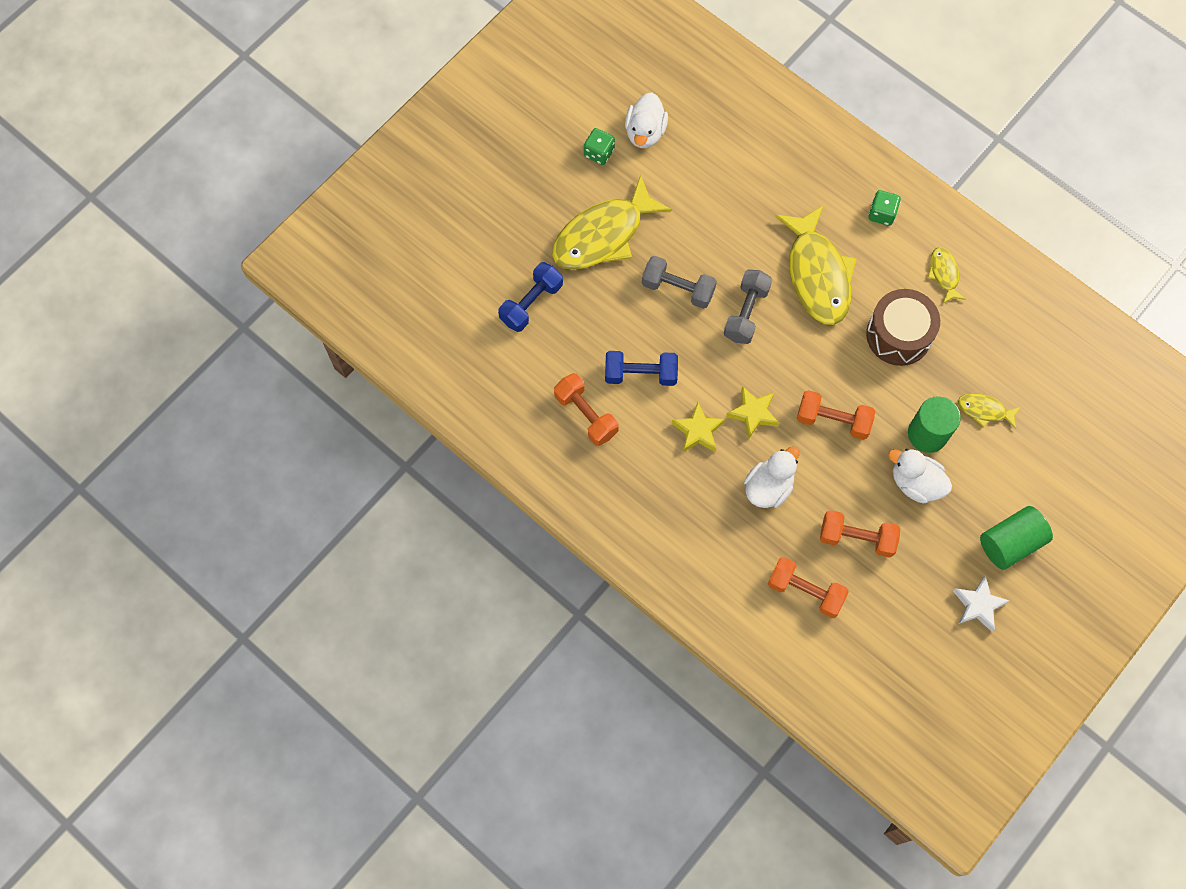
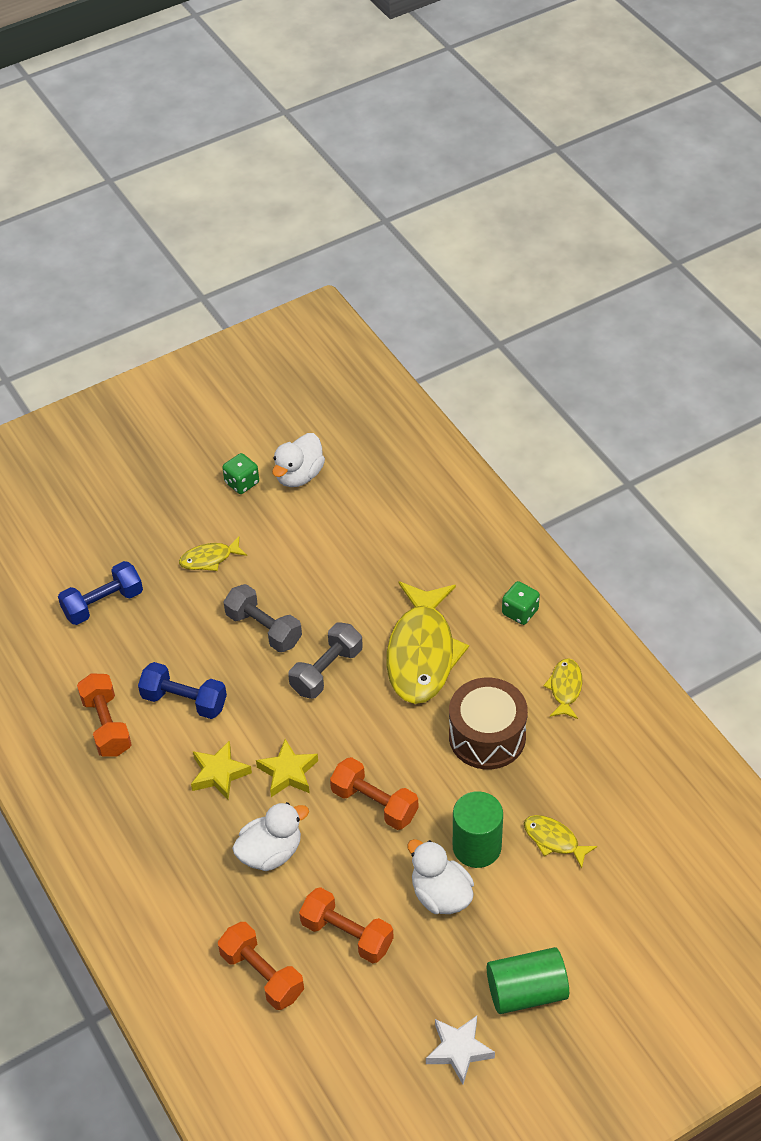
camera: 20 degrees right, 20 degrees down
yellow fish [552,175,672,270] -> yellow fish [179,537,247,571], size x0.47

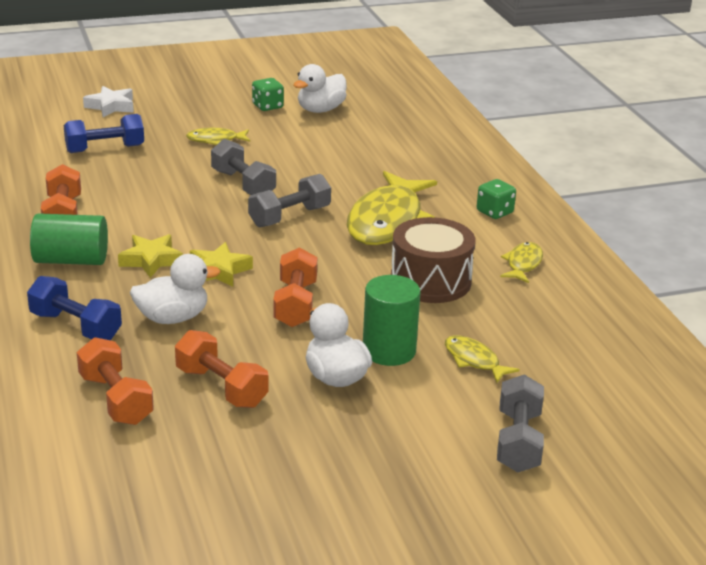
camera: 10 degrees right, 20 degrees down
blue dumbbell [138,662,227,719] -> blue dumbbell moved to [27,276,122,340]
orange dumbbell [330,757,418,830] -> orange dumbbell turned 45 degrees clockwise [273,247,317,327]
white star [426,1016,495,1084] -> white star moved to [83,86,134,117]
green cylinder [487,947,569,1014] -> green cylinder moved to [30,213,108,265]
none -> grey dumbbell [497,374,544,472]

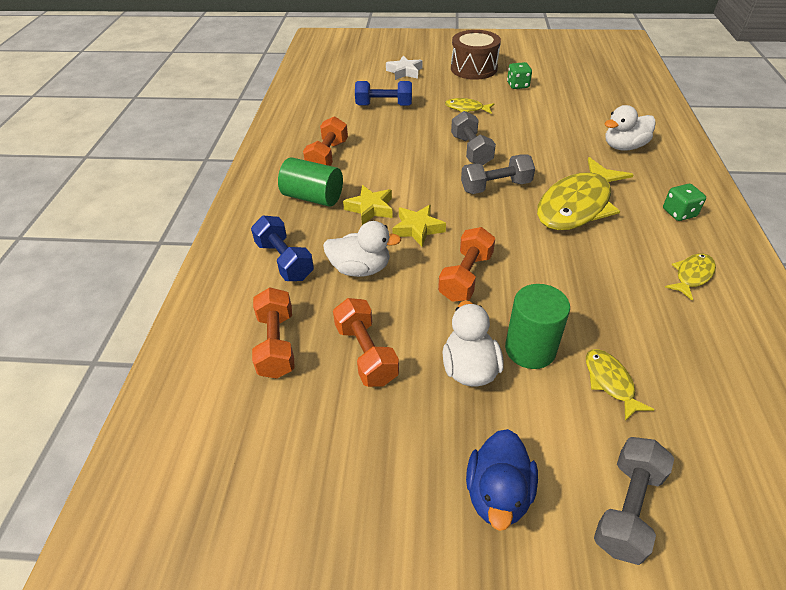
camera: 25 degrees right, 15 degrees up
white duck [293,64,347,113] -> white duck moved to [604,105,656,151]
brown drum [391,217,476,303] -> brown drum moved to [451,30,501,80]
none -> blue duck [466,429,538,531]

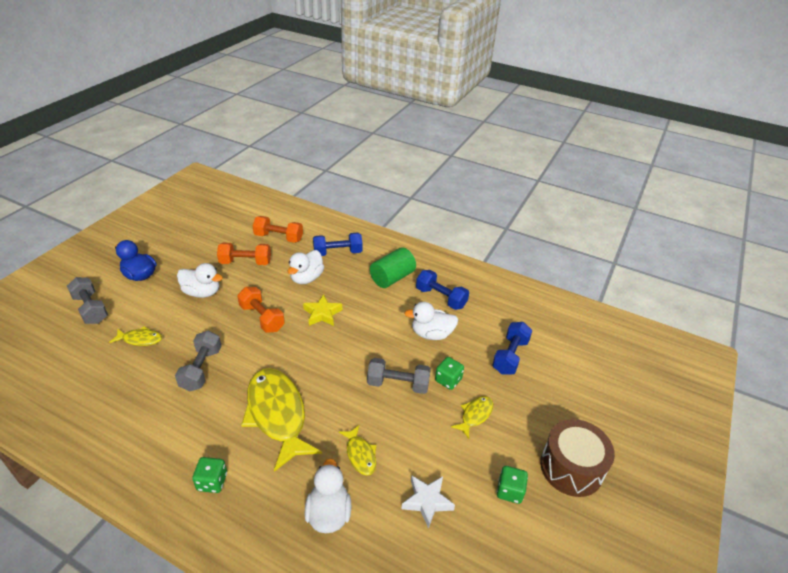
camera: 110 degrees right, 5 degrees down
orange dumbbell [303,116,348,166] -> blue dumbbell [416,270,469,310]
yellow star [343,185,393,225] -> none
white star [386,56,423,80] -> white star moved to [401,476,455,529]
grey dumbbell [461,154,535,194] -> grey dumbbell moved to [175,331,222,391]
green cylinder [505,284,570,369] -> none
yellow fish [665,254,716,301] -> yellow fish moved to [339,425,376,476]
none -> white duck [404,302,458,340]
none -> green dice [435,357,464,390]

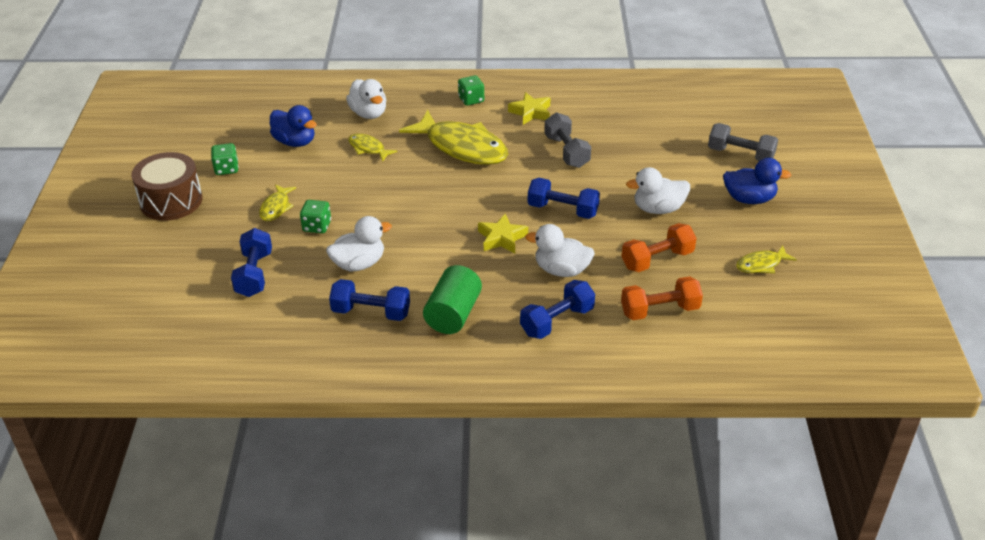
camera: 155 degrees right, 0 degrees up
yellow fish [109,326,162,346] -> yellow fish moved to [736,246,797,273]
orange dumbbell [237,287,285,333] -> blue dumbbell [528,178,600,219]
white duck [288,250,324,284] -> white duck turned 75 degrees counterclockwise [525,224,595,277]
grey dumbbell [367,358,431,394] -> none
white star [401,476,455,529] -> blue duck [270,105,317,147]
none -> yellow star [508,92,550,125]

